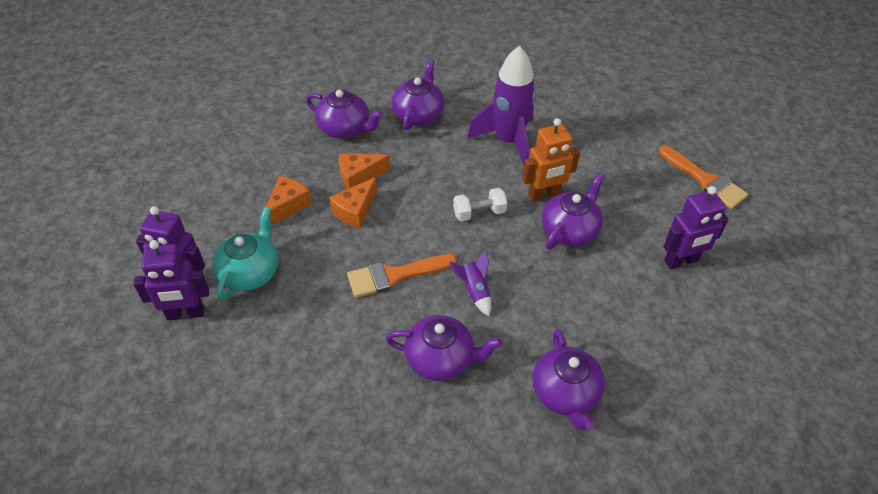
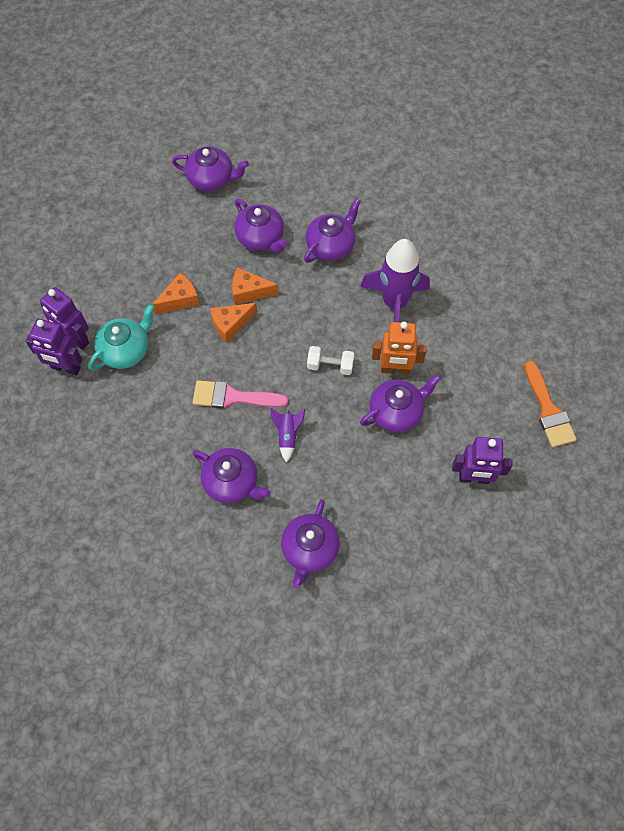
camera: 25 degrees right, 15 degrees up
orange brush [347,254,457,298] -> pink brush [193,380,288,408]
none -> purple teapot [172,146,249,191]

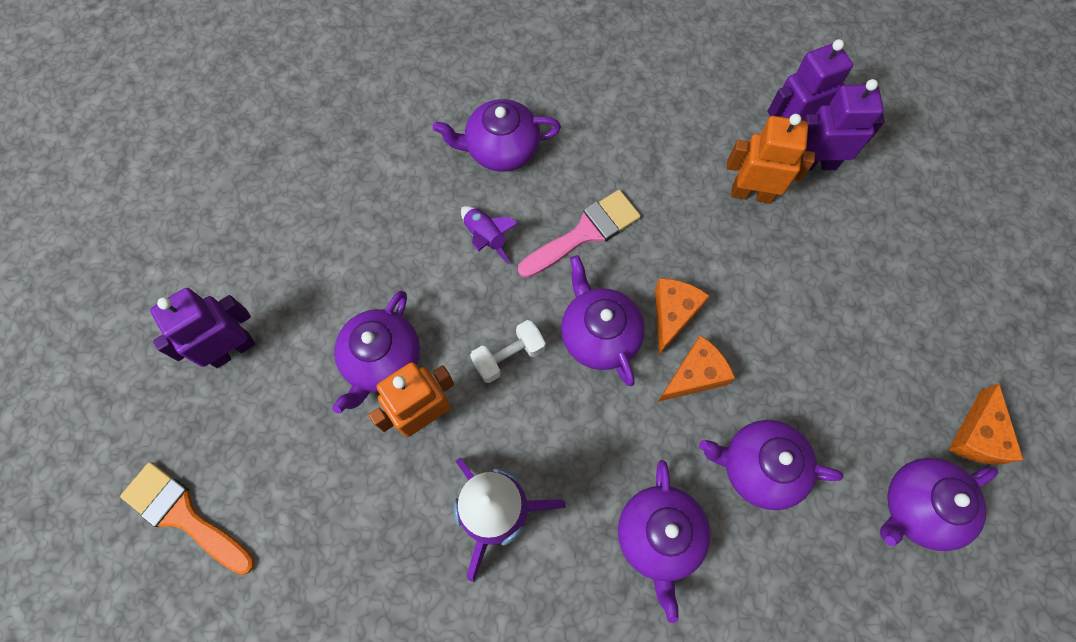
camera: 140 degrees right, 5 degrees up
turquoise teapot [88,304,155,370] -> orange robot [726,114,815,204]
orange cheese [152,273,199,314] -> orange cheese moved to [948,383,1023,464]
purple teapot [281,499,340,589] -> purple teapot moved to [561,255,645,386]

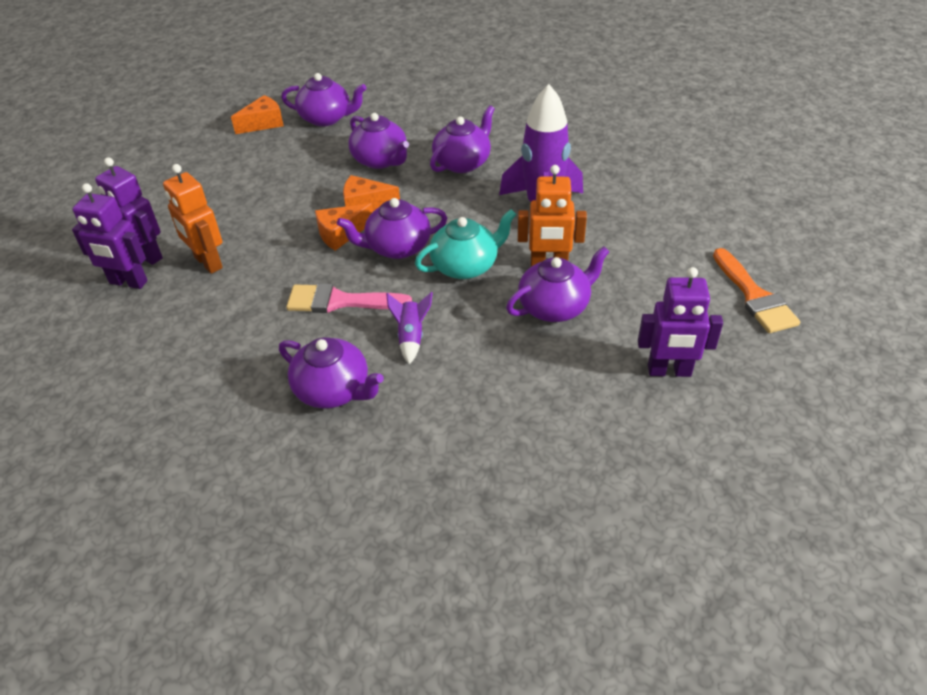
camera: 140 degrees left, 25 degrees down
white dumbbell [470,320,546,383] -> turquoise teapot [415,209,516,279]
purple teapot [561,255,645,386] -> purple teapot turned 60 degrees clockwise [337,198,447,259]

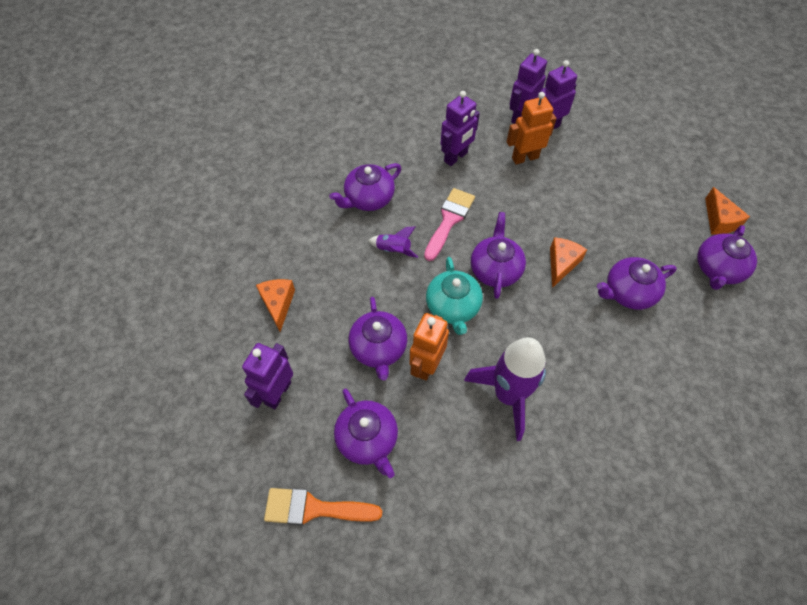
camera: 110 degrees right, 15 degrees up
orange cheese [315,203,373,251] -> orange cheese moved to [256,279,295,332]
purple teapot [430,105,495,173] -> purple teapot moved to [334,389,398,478]
none -> purple robot [441,91,480,166]

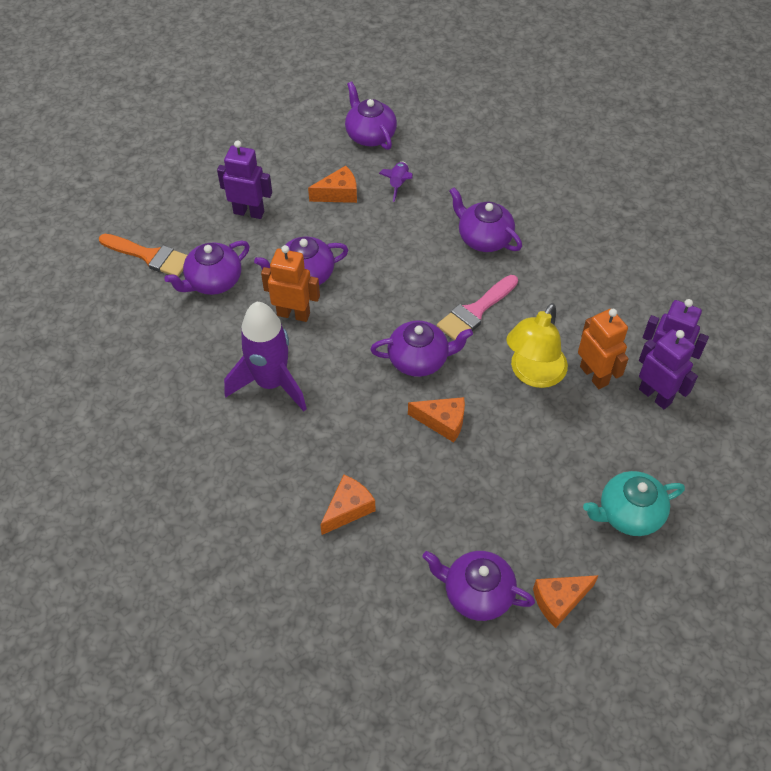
camera: 80 degrees right, 5 degrees down
orange brush [264,488,382,525] -> orange brush turned 120 degrees clockwise [99,234,187,277]
purple rocket [368,226,418,258] -> purple rocket moved to [379,162,413,202]
pink brush [424,188,475,261] -> pink brush turned 120 degrees clockwise [437,275,518,340]
turquoise teapot [426,257,483,335] -> turquoise teapot moved to [583,471,685,536]
purple robot [441,91,480,166] -> none
purple teapot [597,257,677,310] -> purple teapot moved to [345,82,397,150]
none -> orange cheese [320,475,375,535]
none -> yellow lamp [506,303,568,388]

